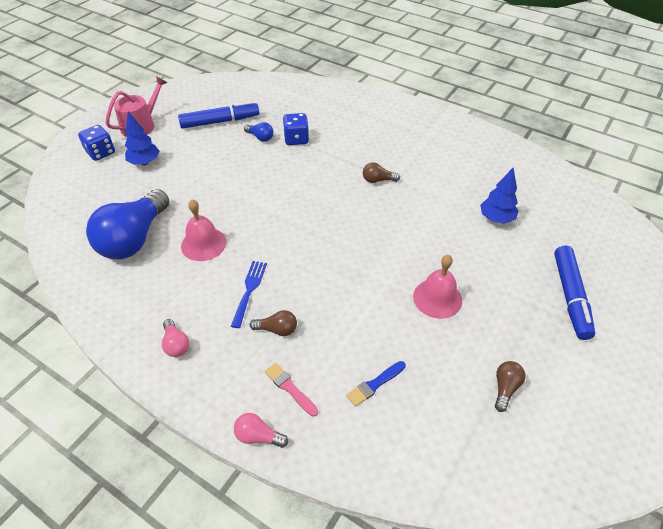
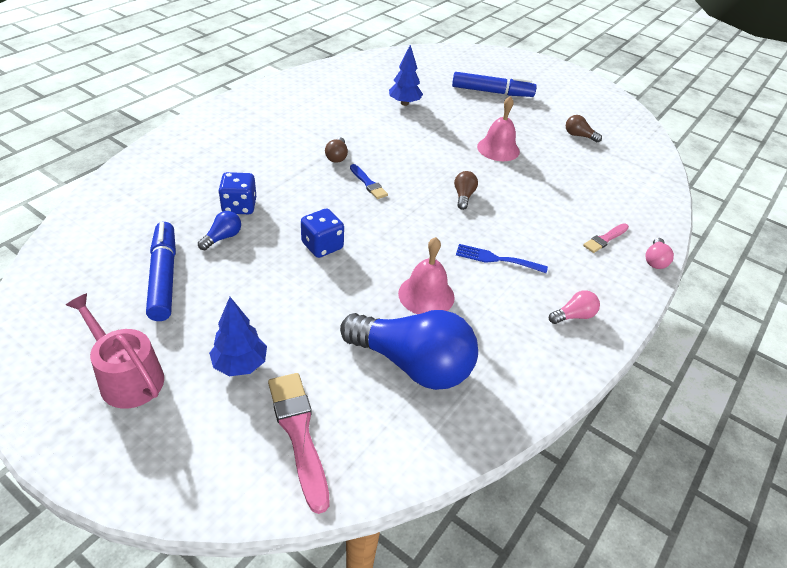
camera: 90 degrees left, 5 degrees down
blue dice [78,125,115,161] -> blue dice moved to [301,209,344,258]
brown light bulb [250,310,297,336] -> brown light bulb moved to [454,171,478,210]
blue brush [346,361,406,407] -> blue brush moved to [350,164,388,199]
none -> pink brush [268,373,329,514]

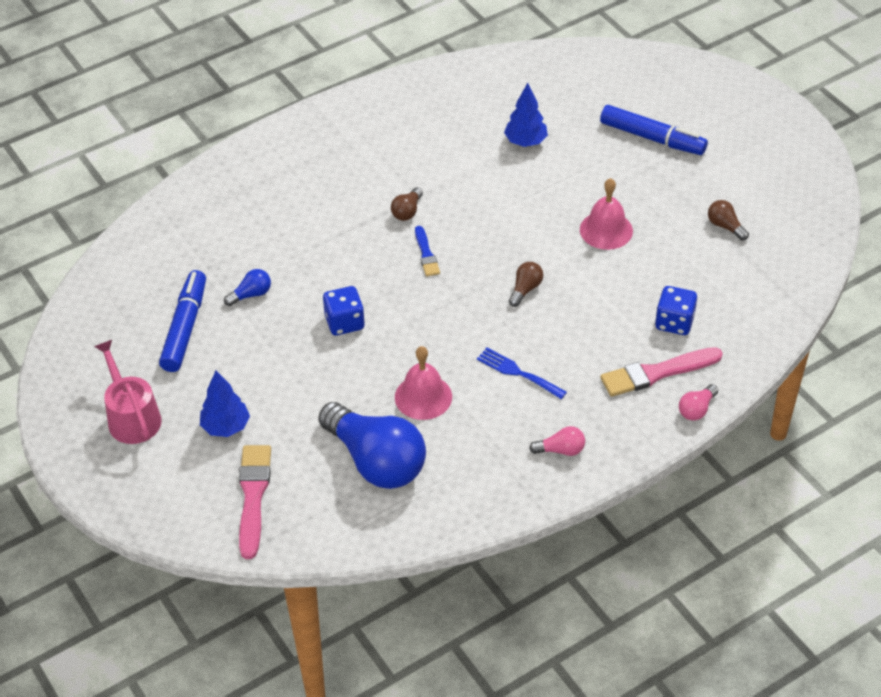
camera: 25 degrees right, 5 degrees up
blue dice [218,172,256,214] -> blue dice moved to [655,286,697,335]
pink brush [583,223,629,253] -> pink brush [601,347,723,397], size x1.74

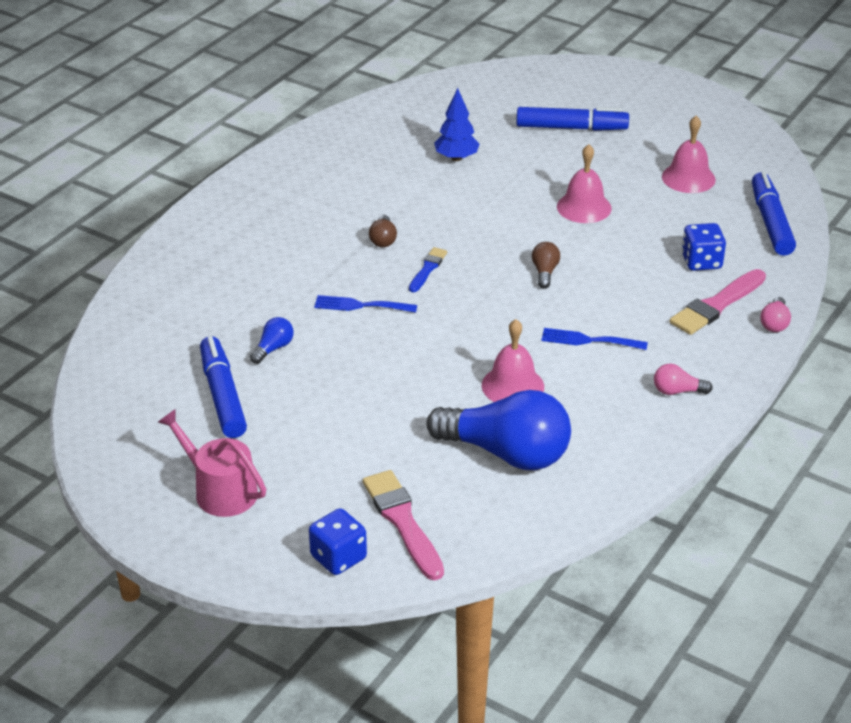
camera: 25 degrees left, 10 degrees down
blue tree [200,371,250,437] -> none
blue dice [323,286,365,336] -> blue dice moved to [309,508,367,575]
blue brush [415,226,440,276] -> blue brush turned 120 degrees counterclockwise [409,247,447,292]
pink light bulb [529,426,585,456] -> pink light bulb turned 150 degrees counterclockwise [654,364,713,395]
brown light bulb [708,200,749,241] -> pink bell [662,116,716,193]
none -> blue fork [314,295,417,313]
none -> blue marker [752,172,796,256]

